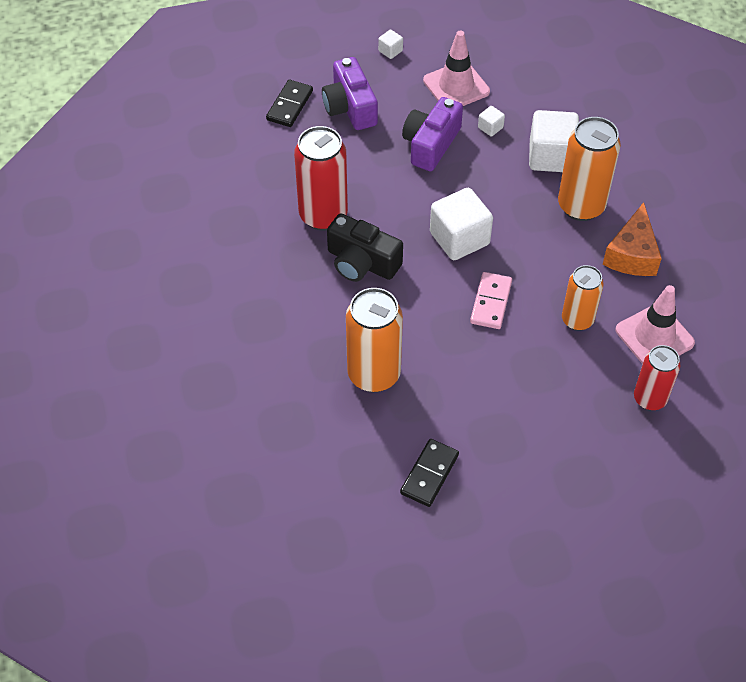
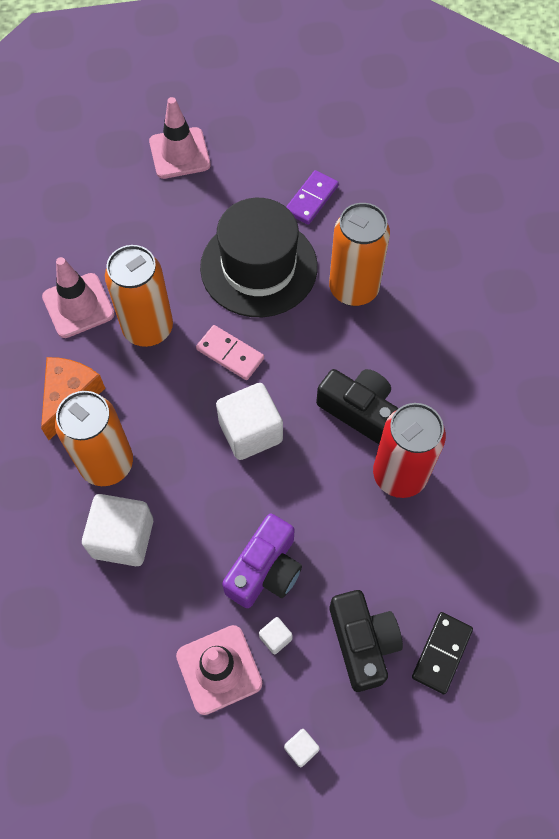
camera: 175 degrees left, 10 degrees up
purple camera [322,57,378,130] -> black camera [330,590,403,692]
black domino [400,439,459,507] -> purple domino [286,170,339,225]
pink domino [470,272,512,329] -> pink domino turned 75 degrees counterclockwise [196,325,264,380]
white cube [478,106,505,136] -> white cube moved to [259,617,293,654]
orange can [562,265,604,331] -> orange can [105,245,173,347], size x1.57
red can [634,345,681,411] -> none
none -> pink traffic cone [149,97,211,179]
none -> black hat [200,198,317,317]

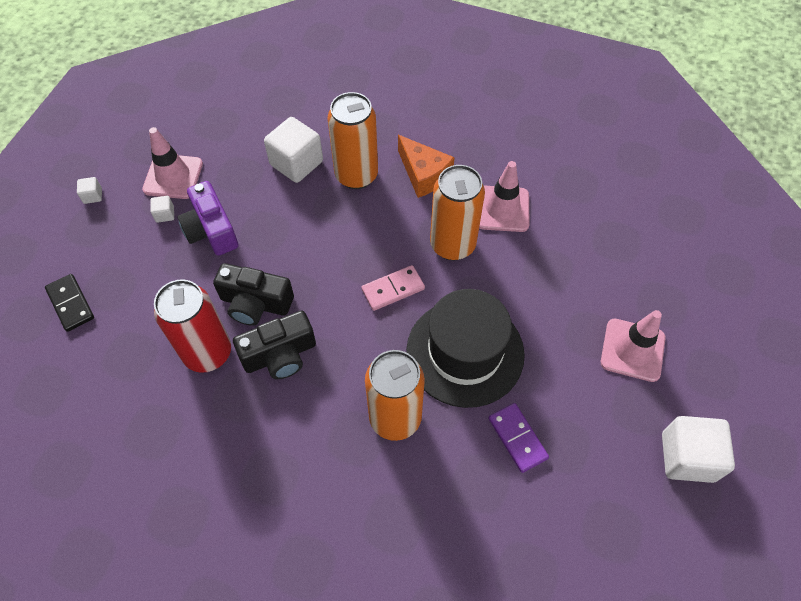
camera: 120 degrees right, 5 degrees down
white cube [216,383,283,460] -> white cube moved to [662,416,735,483]
black camera [330,590,403,692] -> black camera moved to [213,263,294,326]

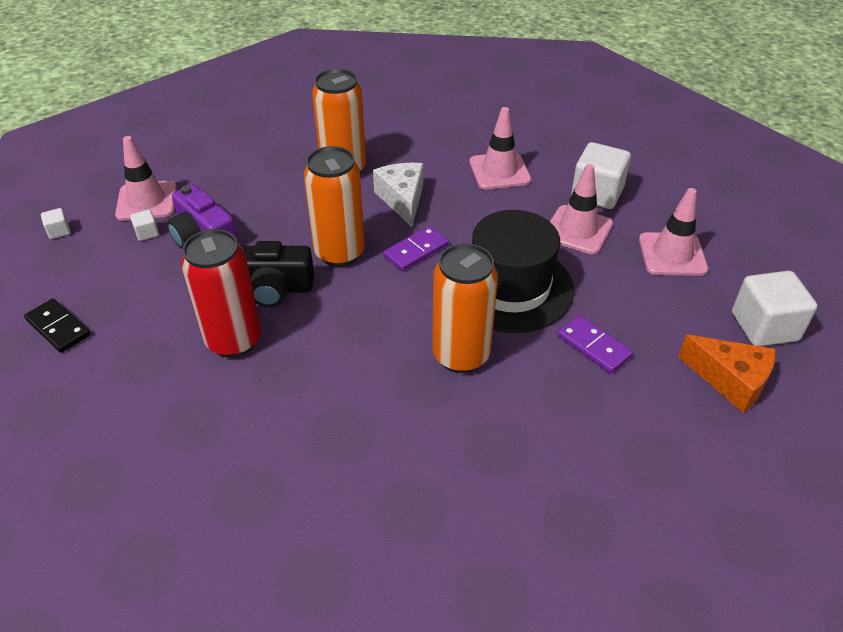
camera: 15 degrees left, 15 degrees down
black camera [233,311,316,379] -> none
white cube [264,117,323,183] -> white cube moved to [571,142,631,209]
pink domino [361,265,425,311] -> purple domino [383,226,449,271]
orange cheese [398,135,455,198] -> orange cheese moved to [678,335,775,413]
orange can [430,165,485,260] -> orange can moved to [304,146,365,267]
none -> white cheese [373,163,423,227]
none -> pink traffic cone [550,164,613,254]

